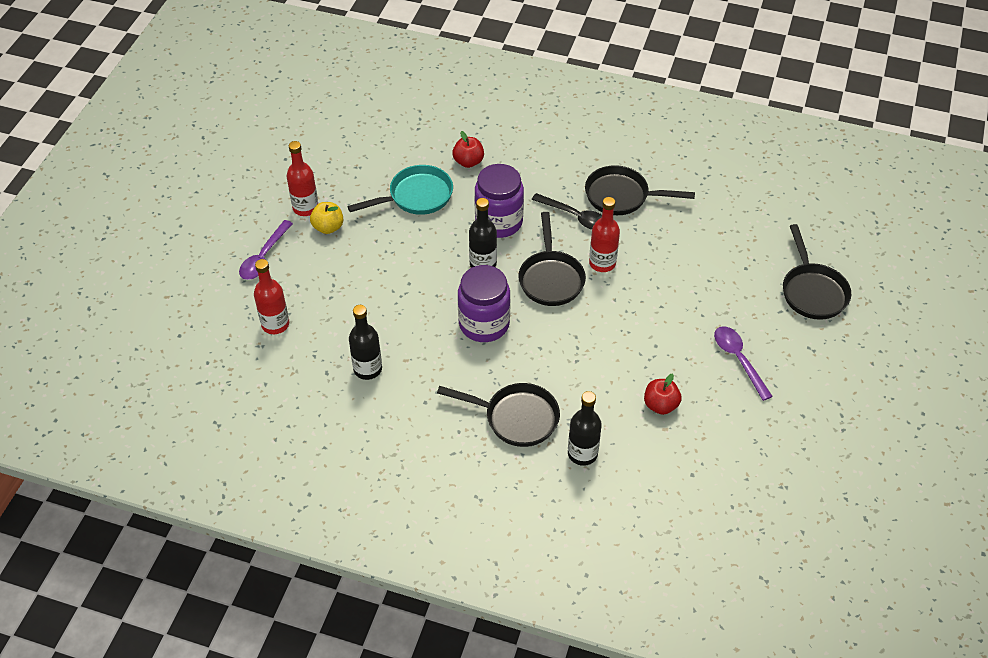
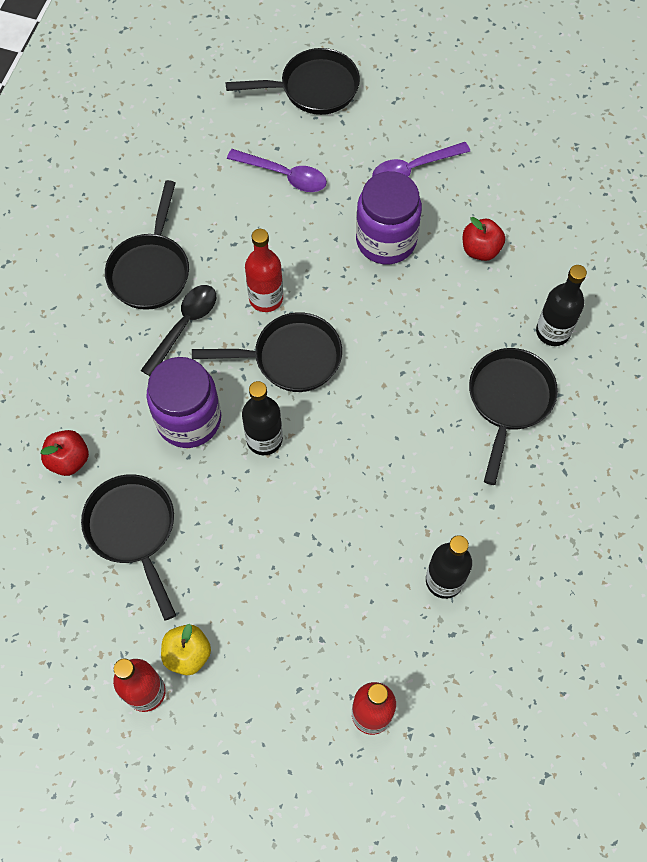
camera: 90 degrees left, 15 degrees up
purple spoon [239,220,293,280] -> purple spoon moved to [227,149,327,192]
turquoise pan [347,165,453,215] -> black pan [81,474,176,621]
purple jar [458,265,510,342] -> purple jar moved to [356,171,422,264]

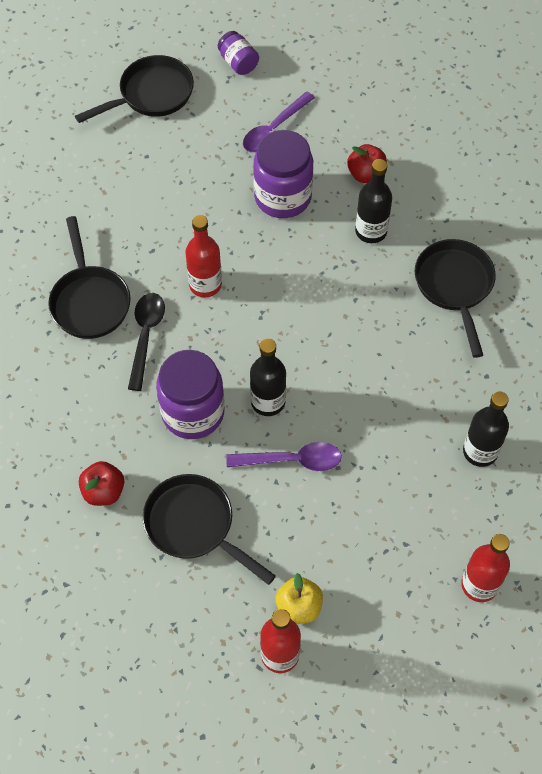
camera: 25 degrees left, 5 degrees down
black pan [192,312,342,392] -> none
purple spoon [227,149,327,192] -> purple spoon moved to [226,442,342,471]
black bottle [536,265,587,346] -> black bottle moved to [355,159,392,243]
none -> purple jar [218,31,259,75]

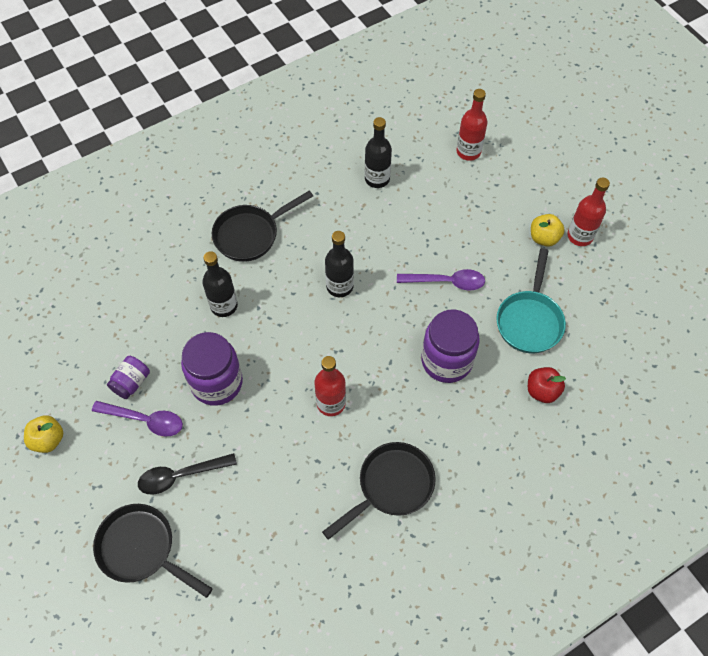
camera: 115 degrees left, 0 degrees up
black spoon [128,293,165,391] -> black spoon moved to [138,453,237,495]
black pan [143,474,276,585] -> turquoise pan [496,248,566,353]
purple jar [218,31,259,75] -> purple jar moved to [107,356,150,399]
purple spoon [226,442,342,471] -> purple spoon turned 120 degrees clockwise [397,269,485,291]
black bottle [250,338,286,416] -> black bottle moved to [325,231,354,297]
red apple [347,144,387,183] -> none
none -> yellow apple [24,415,63,453]

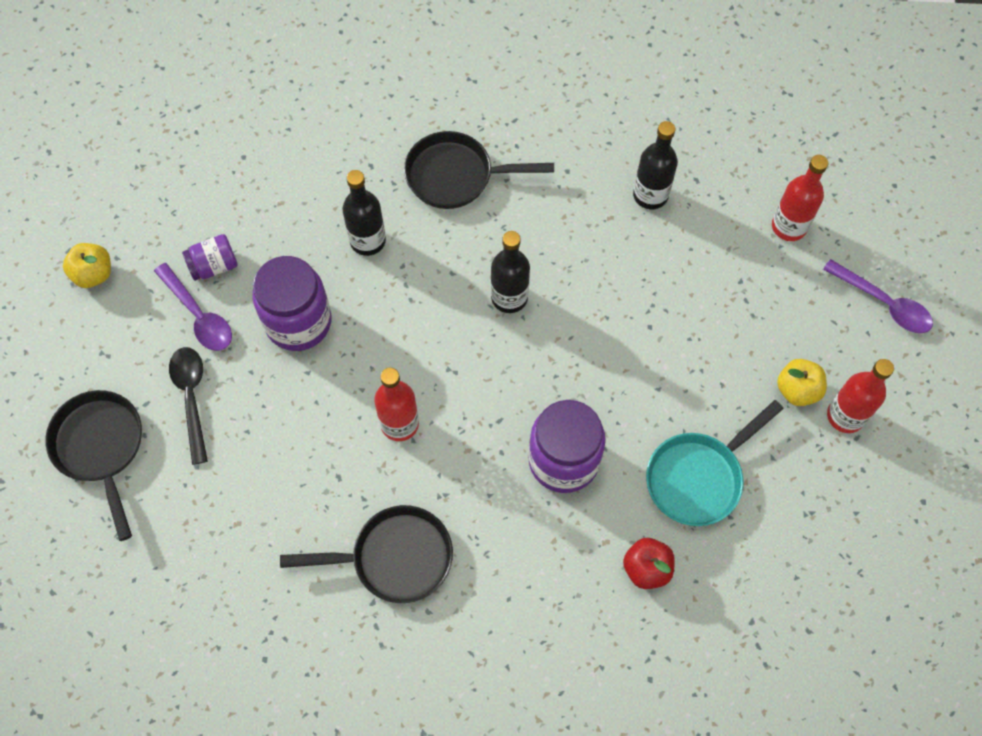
camera: 35 degrees right, 5 degrees up
black spoon [138,453,237,495] -> black spoon turned 60 degrees clockwise [169,347,208,465]
purple spoon [397,269,485,291] -> purple spoon moved to [823,259,933,333]

